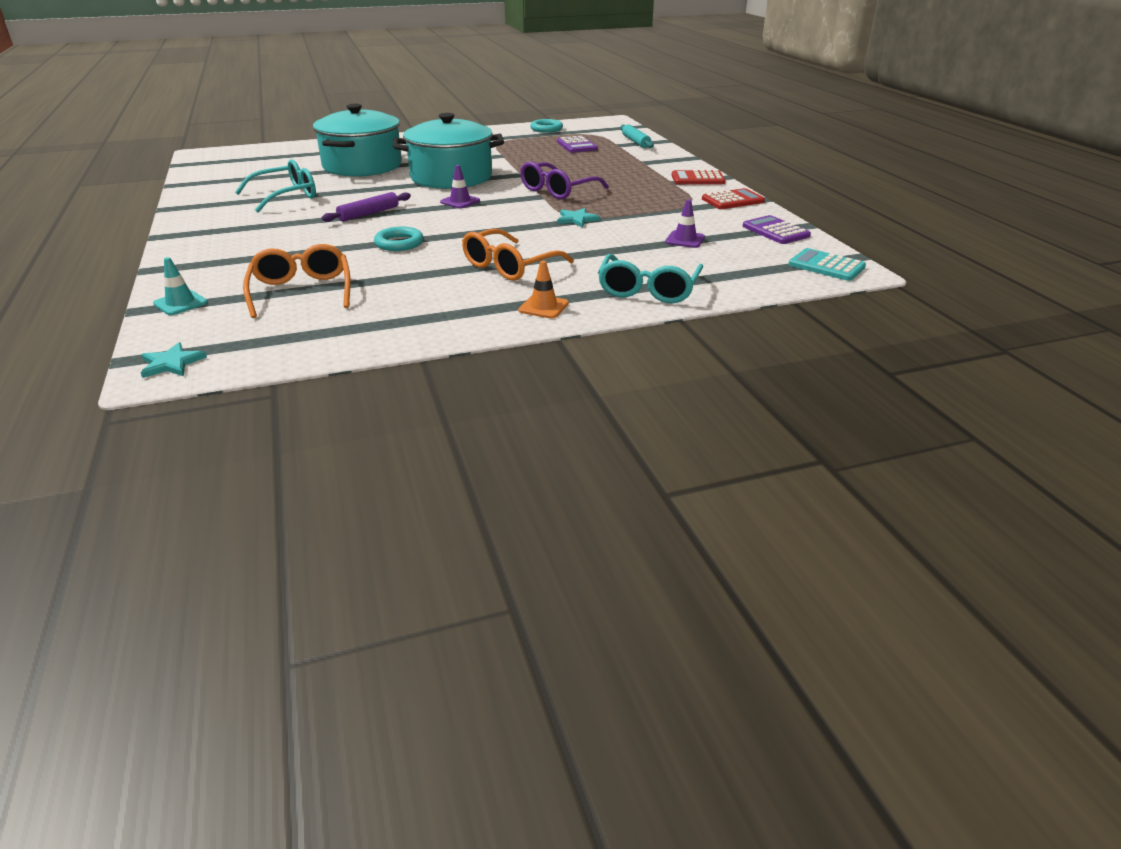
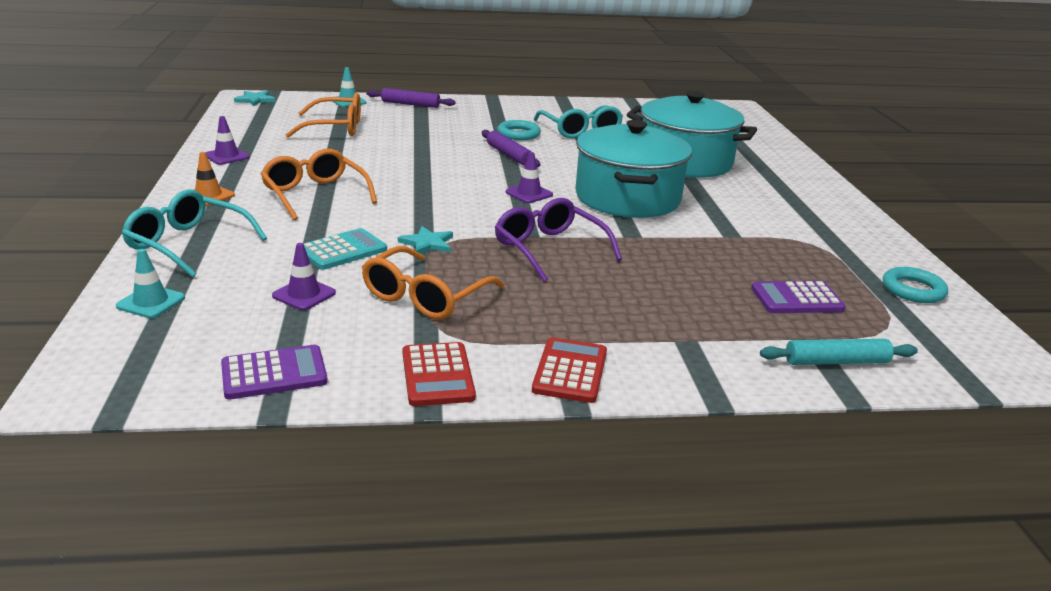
camera: 100 degrees right, 5 degrees down
turquoise ring [374,226,423,251] -> turquoise ring moved to [497,120,541,140]
turquoise calculator [788,248,866,281] -> turquoise calculator moved to [304,228,387,270]
none -> turquoise traffic cone [116,249,185,318]
none -> purple traffic cone [206,116,250,165]
none -> orange glasses [362,246,504,320]
none -> purple rolling pin [367,88,455,108]

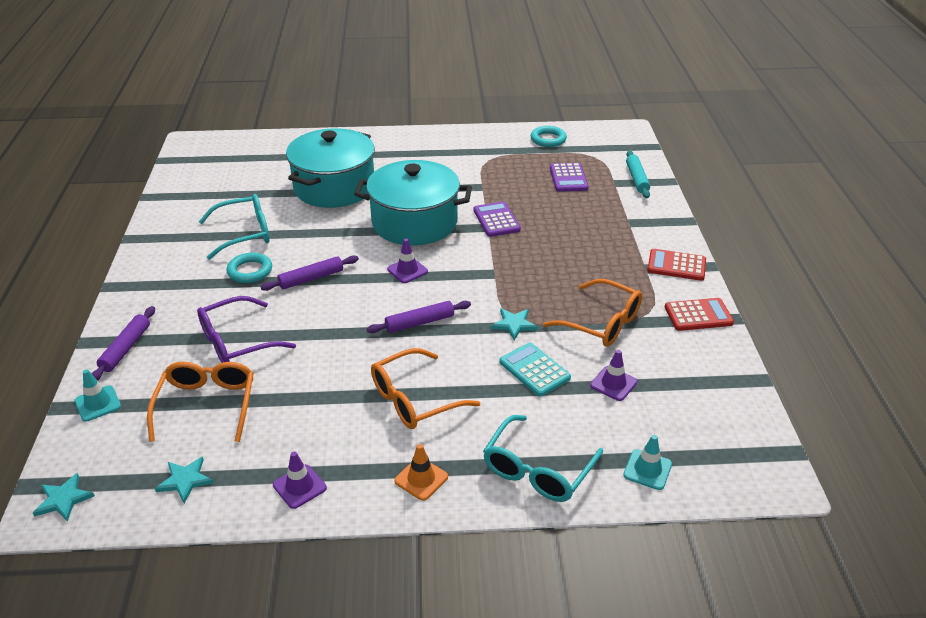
camera: 85 degrees left, 10 degrees up
purple calculator [221,345,328,399] -> purple calculator moved to [474,202,521,237]
purple glasses [495,198,622,282] -> purple glasses moved to [197,296,296,363]
none -> turquoise star [155,456,214,503]
none -> purple rolling pin [367,301,471,333]

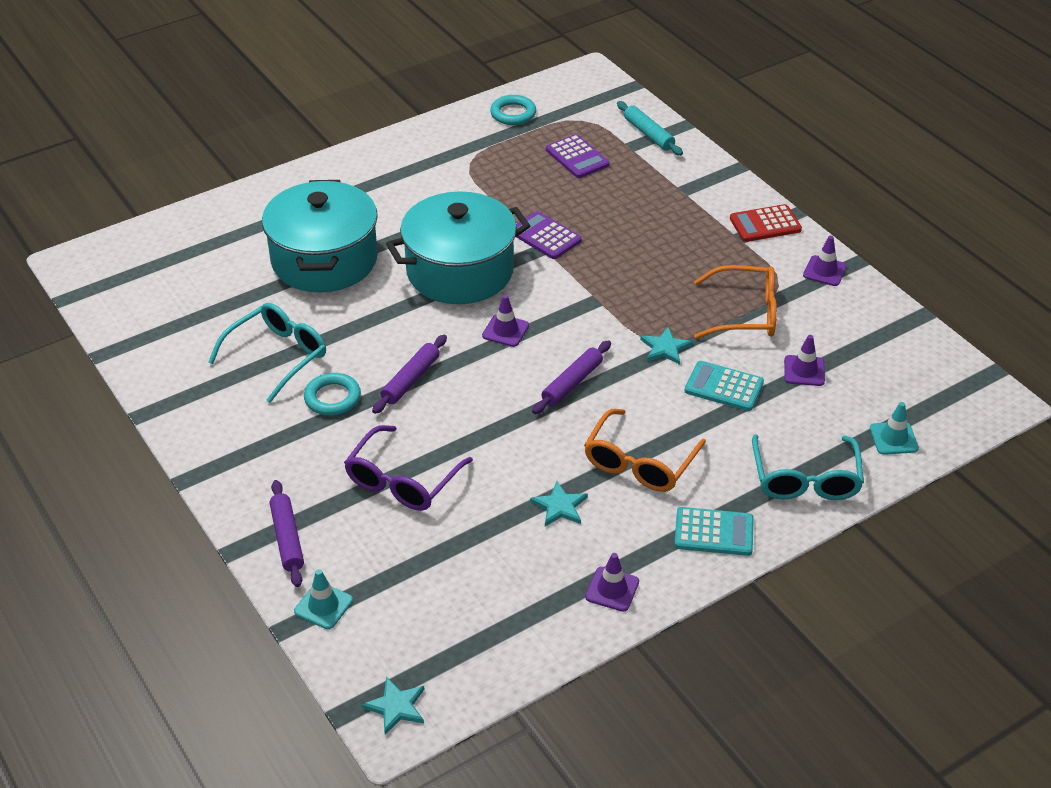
camera: 30 degrees left, 5 degrees up
orange glasses [147,362,254,442] -> none
turquoise star [155,456,214,503] -> turquoise star moved to [530,481,588,526]
orange traffic cone [394,444,448,501] -> turquoise calculator [674,507,754,556]
red calculator [665,298,734,331] -> purple traffic cone [803,236,847,286]

